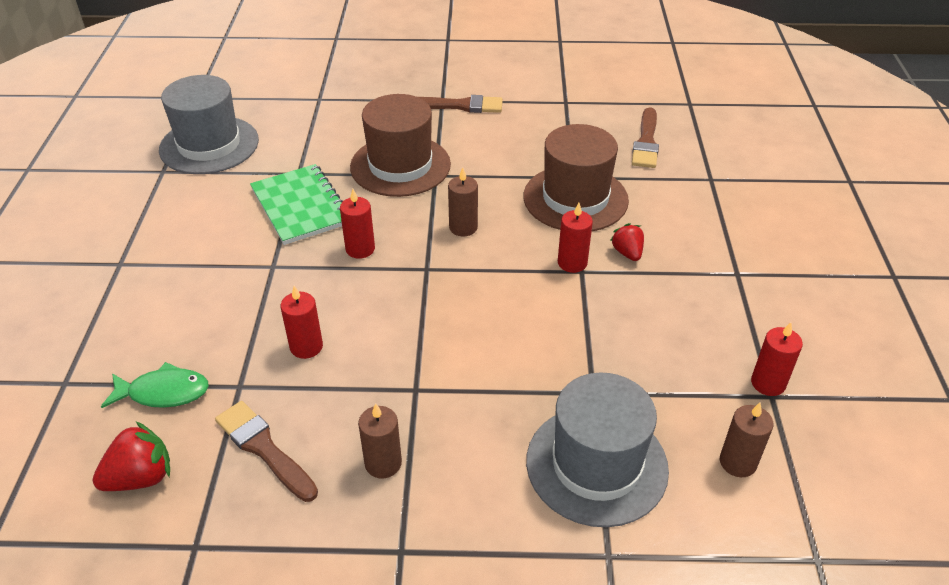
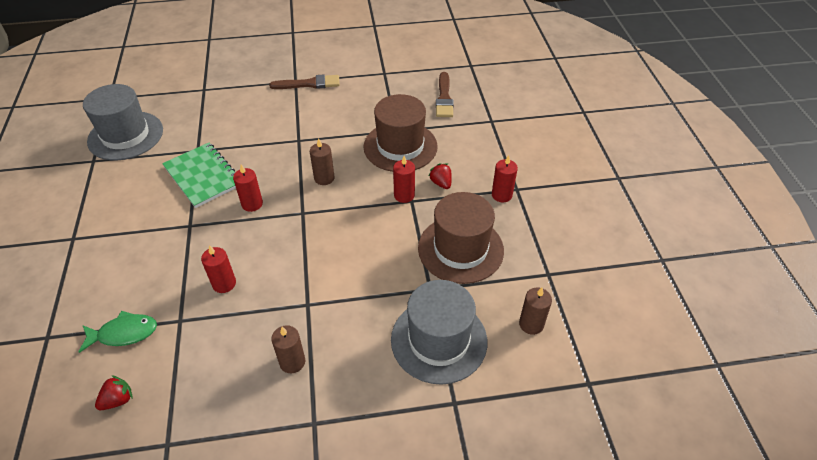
camera: 10 degrees left, 5 degrees up
red strawberry [92,422,170,491] -> red strawberry [95,375,132,410], size x0.66
brown brush [215,401,318,502] -> none
brown hat [350,94,451,197] -> brown hat moved to [418,192,504,284]
red candle [751,322,803,396] -> red candle moved to [492,155,518,202]

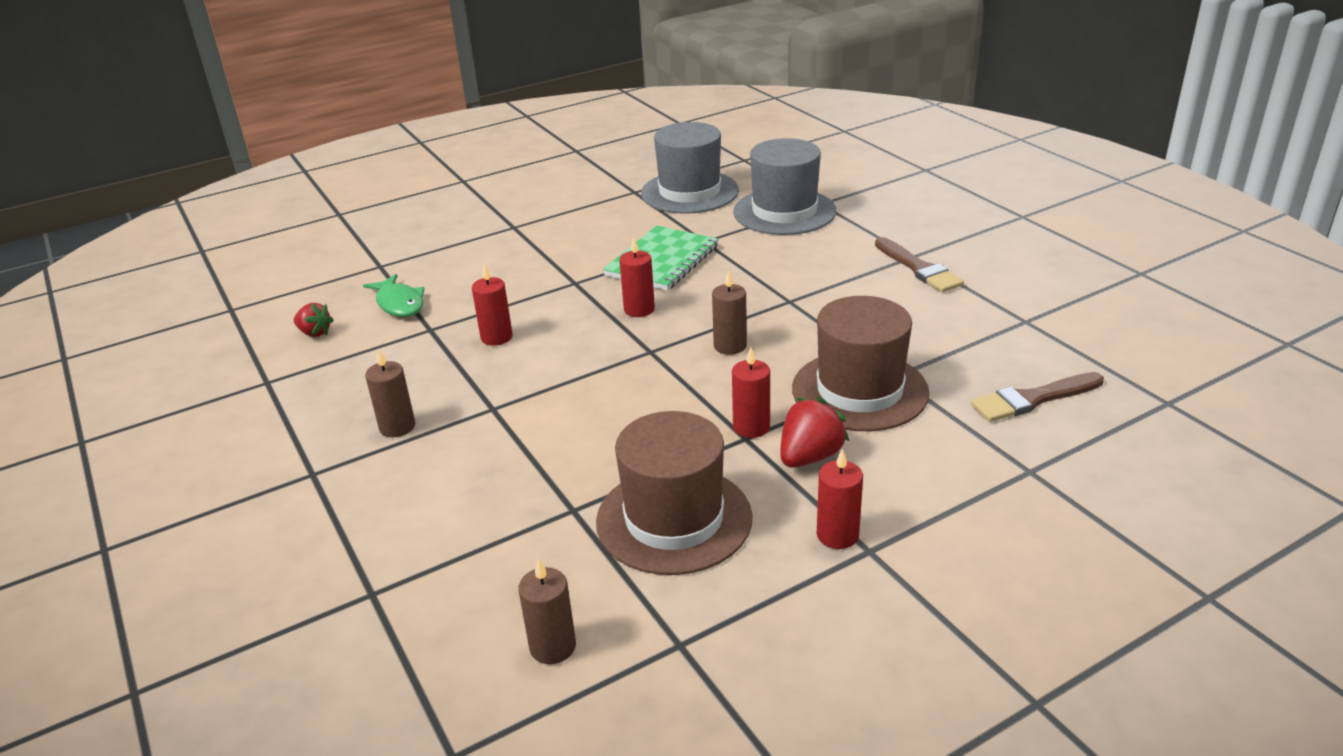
camera: 70 degrees right, 15 degrees down
grey hat [391,280,487,385] -> grey hat moved to [733,138,836,235]
red strawberry [428,163,452,189] -> red strawberry [780,397,849,468], size x1.51

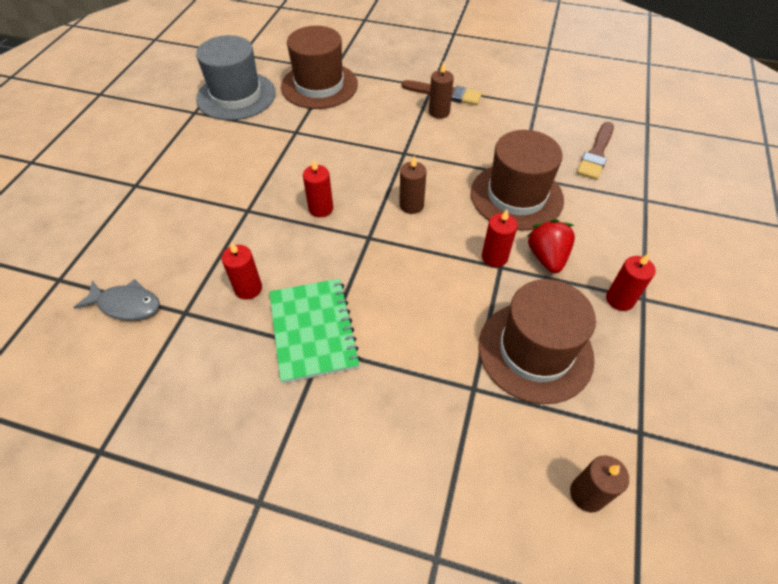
camera: 45 degrees left, 20 degrees up
red strawberry [294,303,334,337] -> none
green fish [363,274,425,317] -> grey fish [73,279,160,320]
brown candle [365,349,415,437] -> brown candle moved to [429,62,454,119]
green notebook [603,225,719,291] -> green notebook moved to [269,278,361,383]
grey hat [733,138,836,235] -> brown hat [281,26,358,109]

